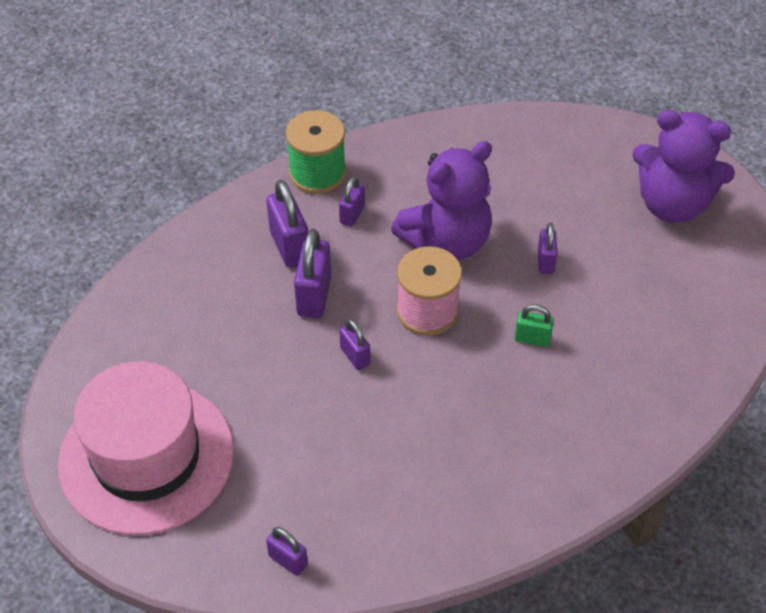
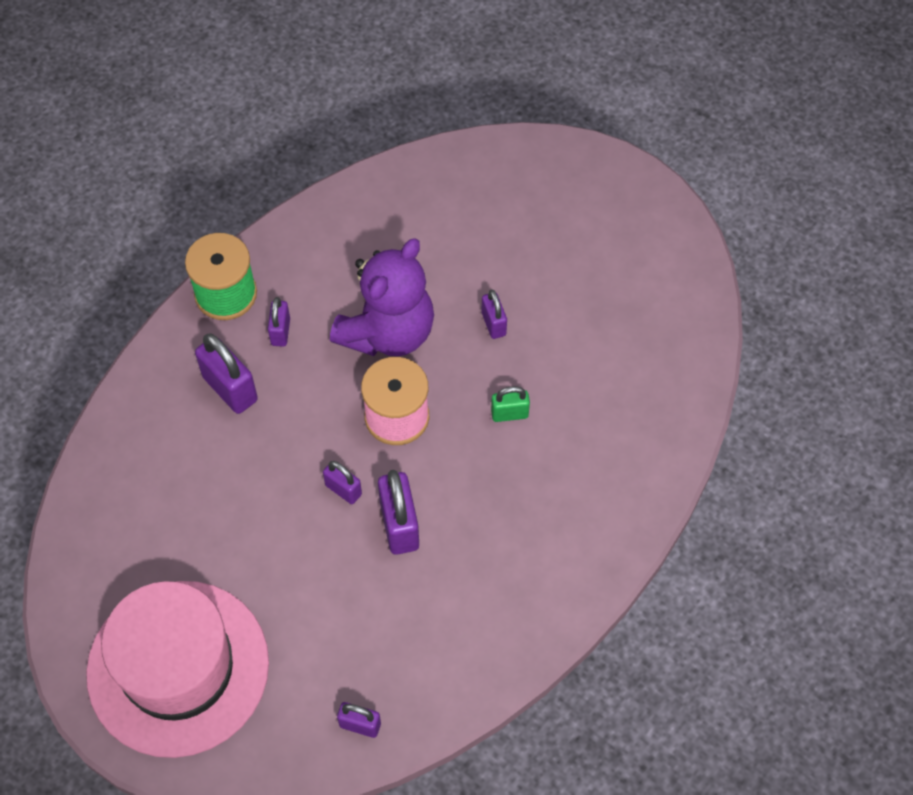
camera: 20 degrees left, 10 degrees up
purple padlock [294,229,332,318] -> purple padlock moved to [378,470,419,555]
purple teddy bear [632,110,735,223] -> none

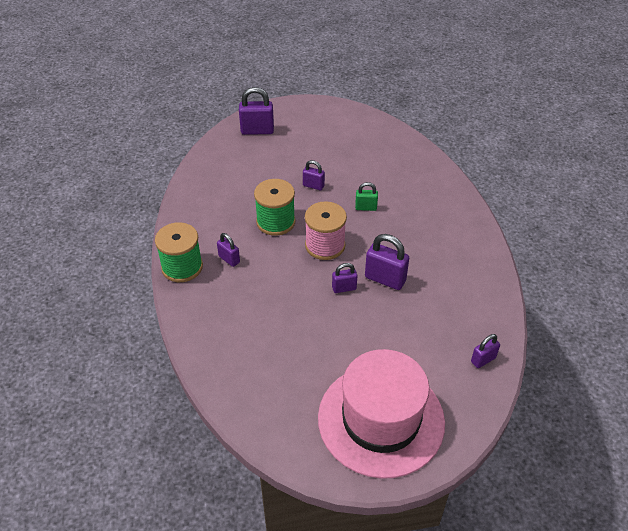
camera: 50 degrees left, 15 degrees down
purple padlock [195,334,258,414] -> purple padlock moved to [239,87,274,135]
purple teddy bear [330,238,434,356] -> green spool [254,179,295,236]
green padlock [491,386,530,422] -> green padlock turned 60 degrees clockwise [355,182,378,211]

